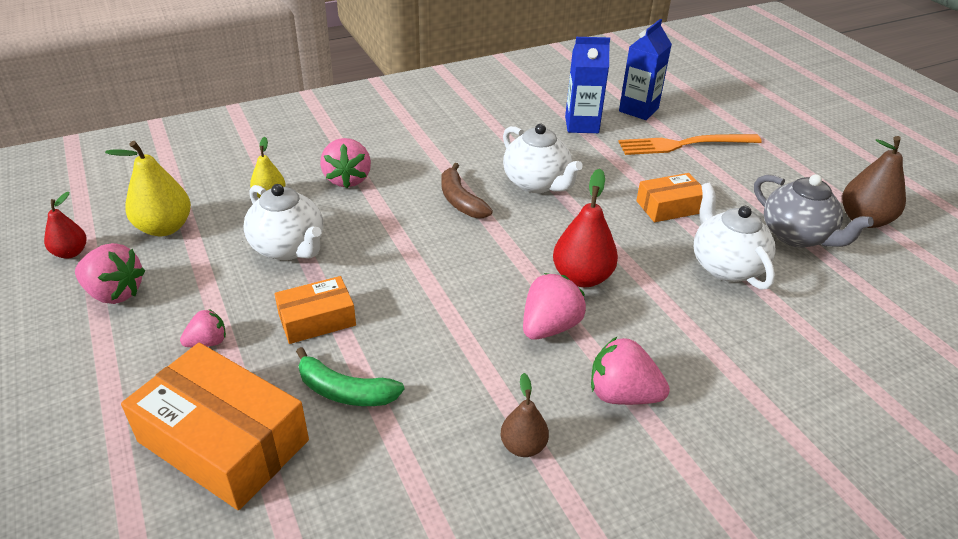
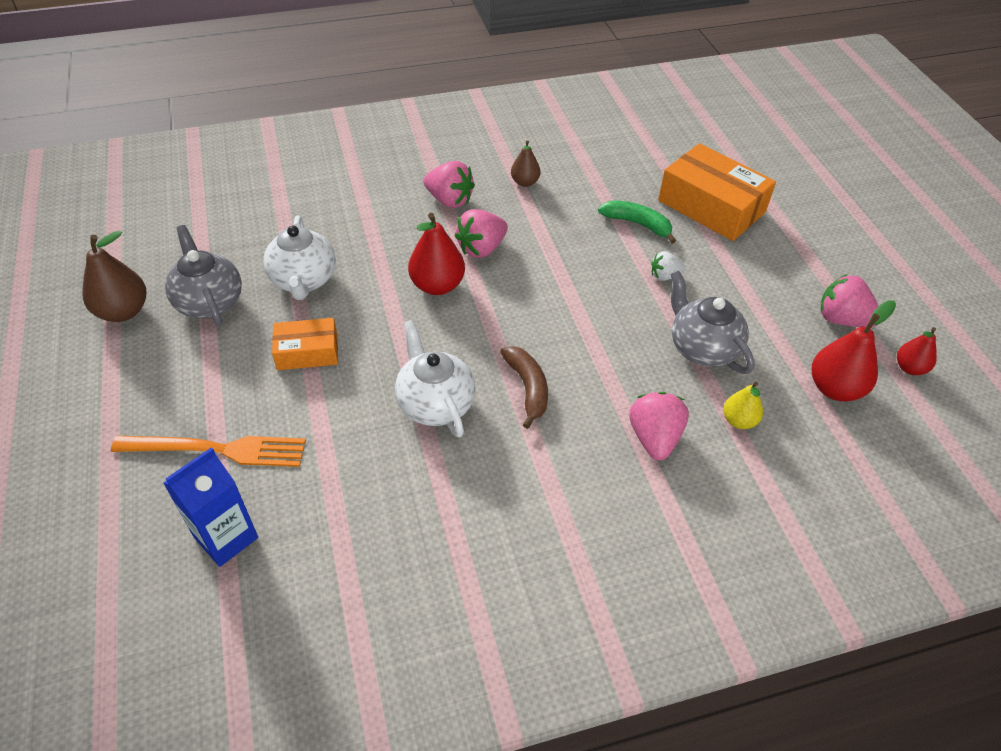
camera: 170 degrees left, 10 degrees up
yellow pear [105,141,191,236] -> red pear [812,300,896,401]
pink strawberry [180,309,226,347] -> none
white teapot [243,184,323,260] -> grey teapot [670,271,755,374]
orange box [274,276,356,344] -> white strawberry [651,251,685,281]
blue carton [565,37,610,133] -> none

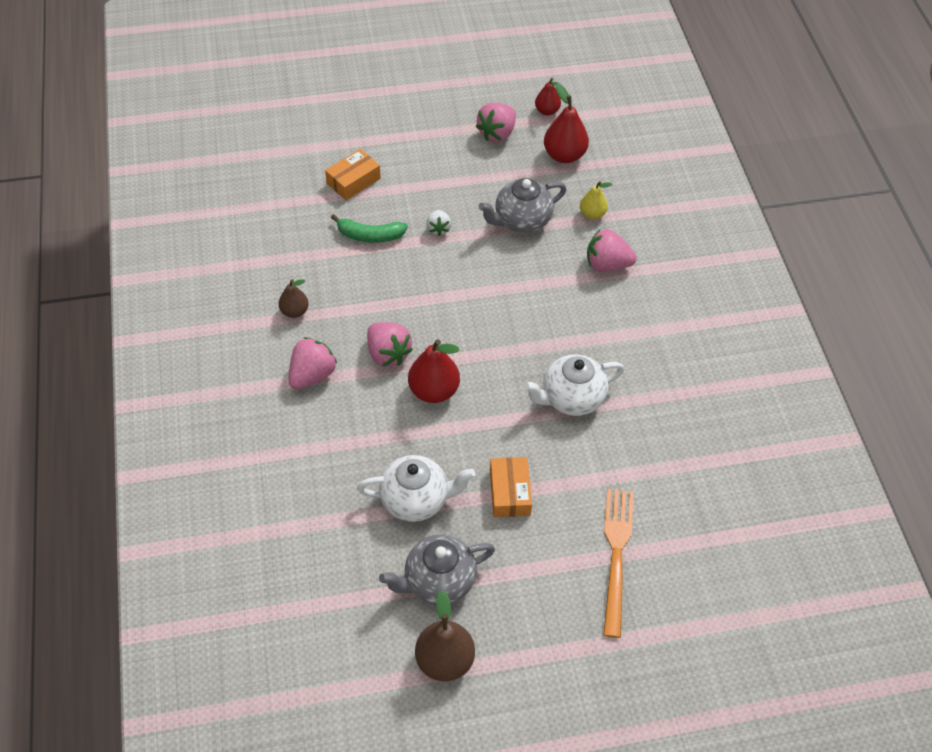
camera: 85 degrees left, 5 degrees up
blue carton [163,447,258,567] -> none
brown banana [500,346,548,429] -> none
green banana [598,200,676,244] -> green banana turned 120 degrees counterclockwise [331,214,408,243]
orange box [658,143,776,241] -> orange box [325,149,381,200], size x0.56

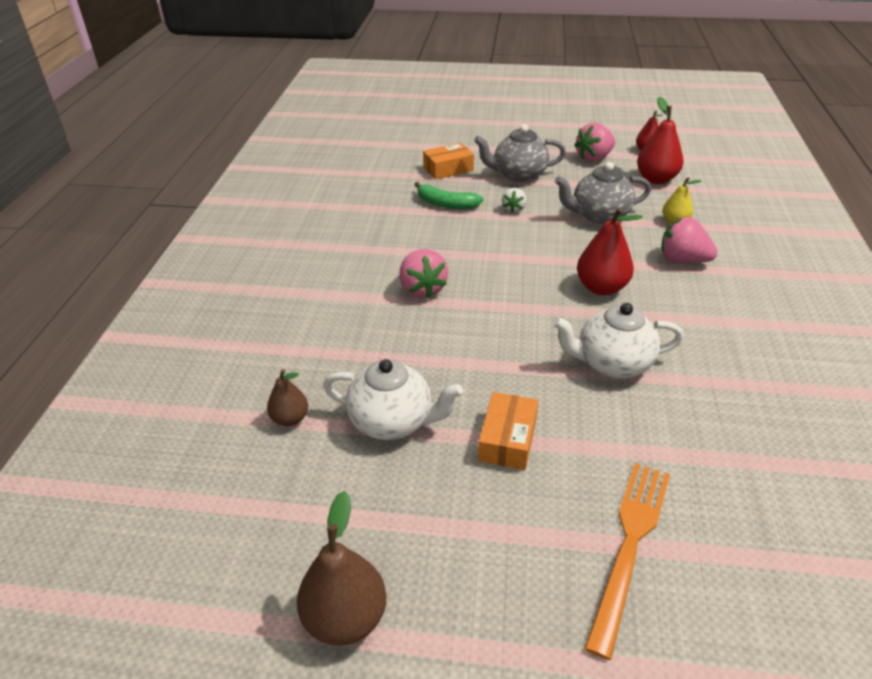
camera: 20 degrees right, 15 degrees down
brown pear [278,279,309,318] -> brown pear moved to [267,369,308,426]
pink strawberry [288,337,337,389] -> none
grey teapot [379,534,495,605] -> grey teapot moved to [474,124,566,182]
red pear [408,339,460,403] -> red pear moved to [577,207,643,295]

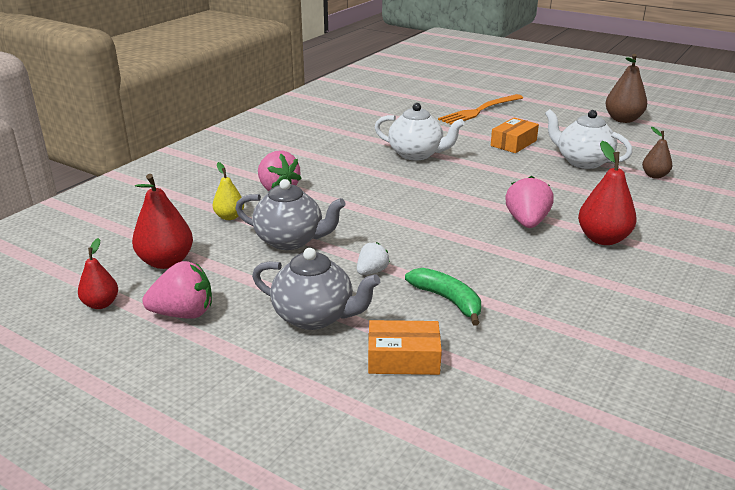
camera: 155 degrees left, 10 degrees down
red pear [577,207,643,295] -> red pear moved to [578,141,637,245]

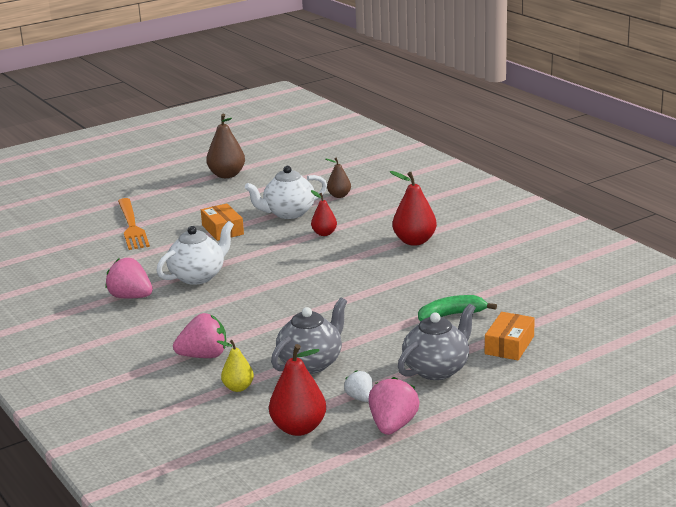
camera: 65 degrees left, 5 degrees down
red pear [78,238,118,309] -> red pear moved to [311,190,337,236]
white strawberry [357,242,390,275] -> white strawberry moved to [344,370,373,402]
pink strawberry [505,176,554,228] -> pink strawberry moved to [105,258,153,298]

